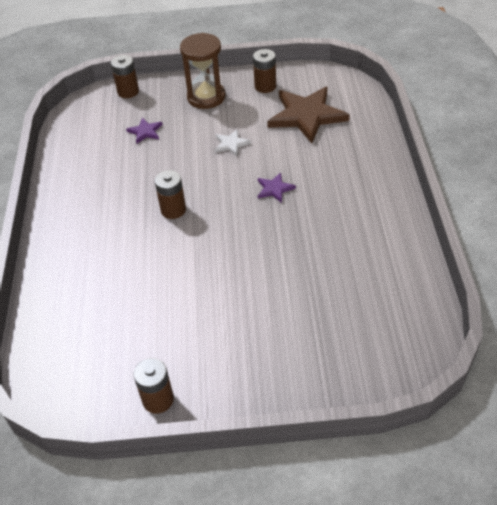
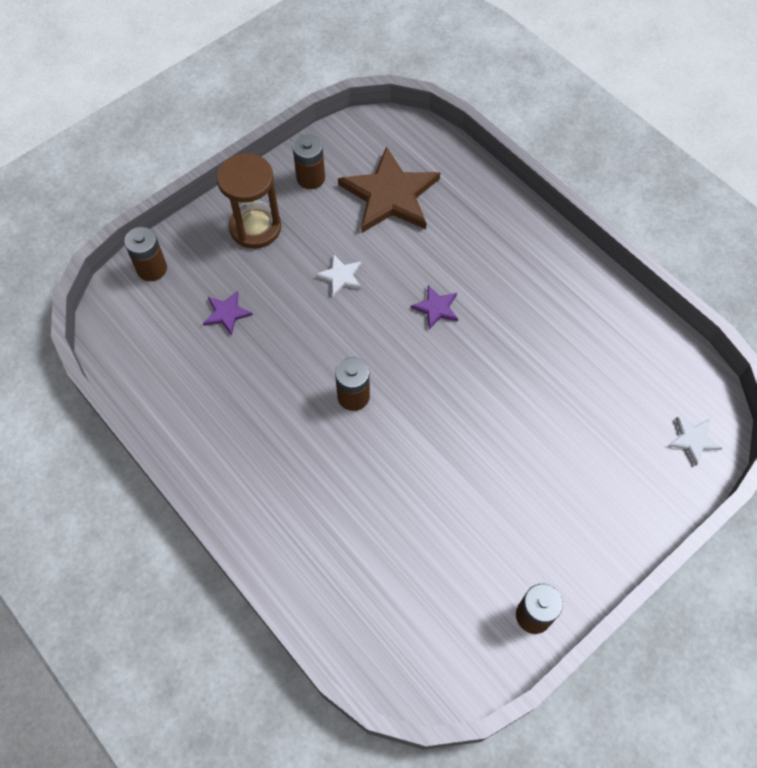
camera: 40 degrees left, 15 degrees up
none -> white star [668,417,722,466]

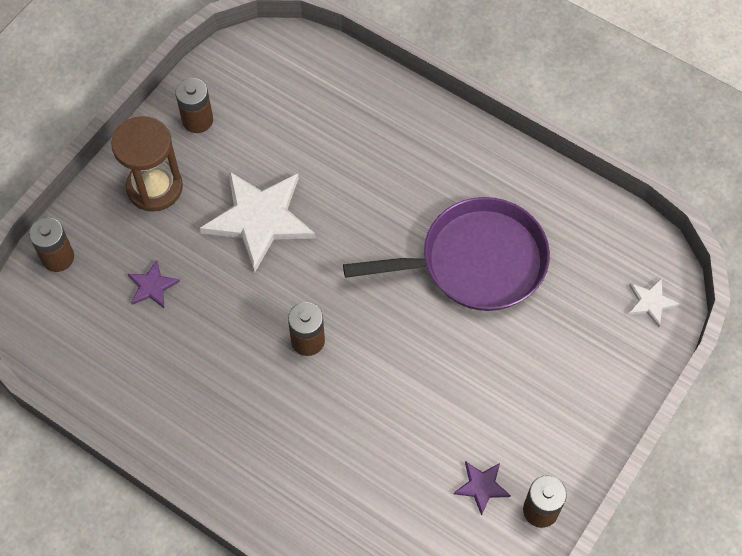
camera: 15 degrees left, 0 degrees up
white star [315,254,362,297] -> white star [200,170,316,273], size x2.22
brown star [338,146,440,233] -> none
purple star [411,285,458,329] -> purple star moved to [454,461,511,516]
none -> purple pan [343,197,550,311]

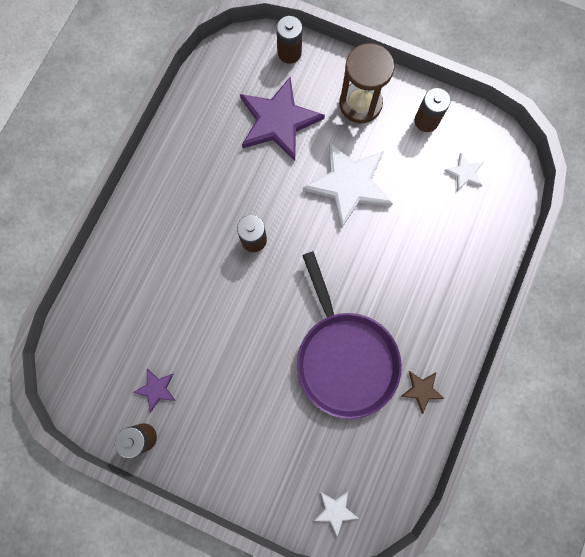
camera: 80 degrees right, 15 degrees up
purple star [128,260,180,308] -> purple star [240,77,325,161], size x2.22
none -> brown star [400,371,445,414]
none -> white star [444,153,484,191]

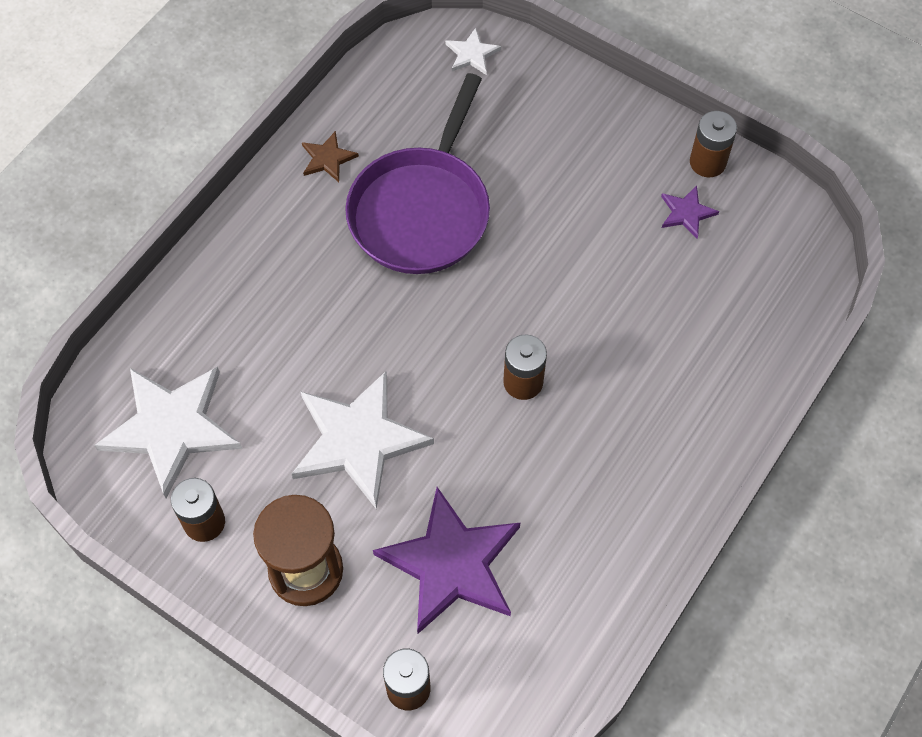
camera: 170 degrees left, 15 degrees down
purple pan [297,251,402,419] -> purple pan turned 150 degrees counterclockwise [345,73,490,274]
white star [444,153,484,191] -> white star [95,367,242,498], size x2.22

